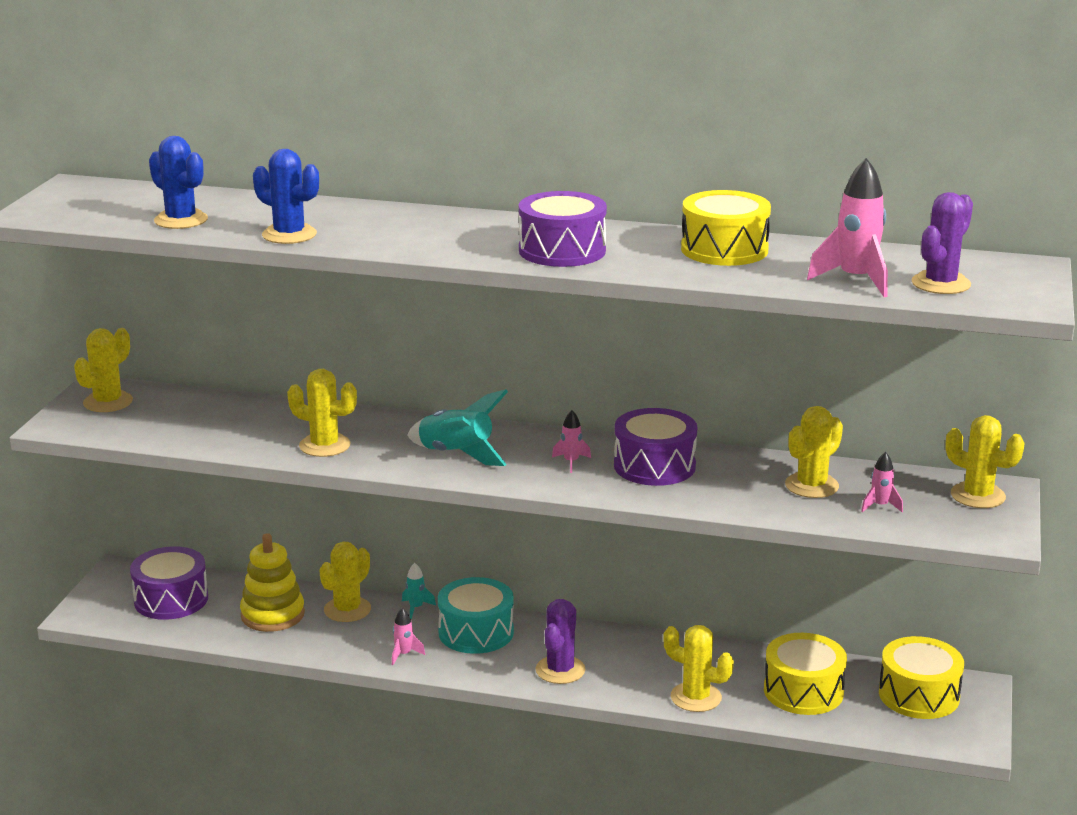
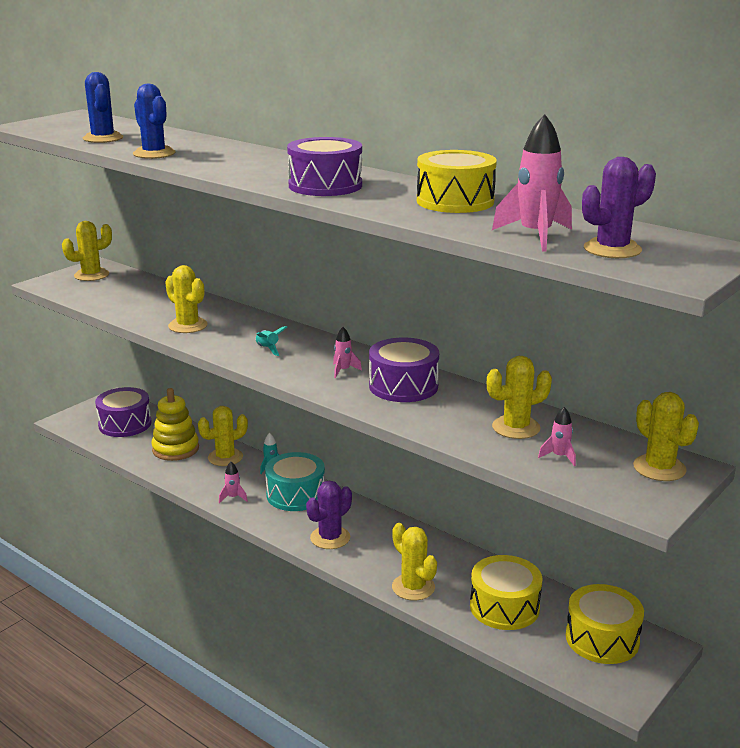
camera: 25 degrees right, 0 degrees up
turquoise rocket [407,389,508,466] -> turquoise rocket [255,326,287,356], size x0.51

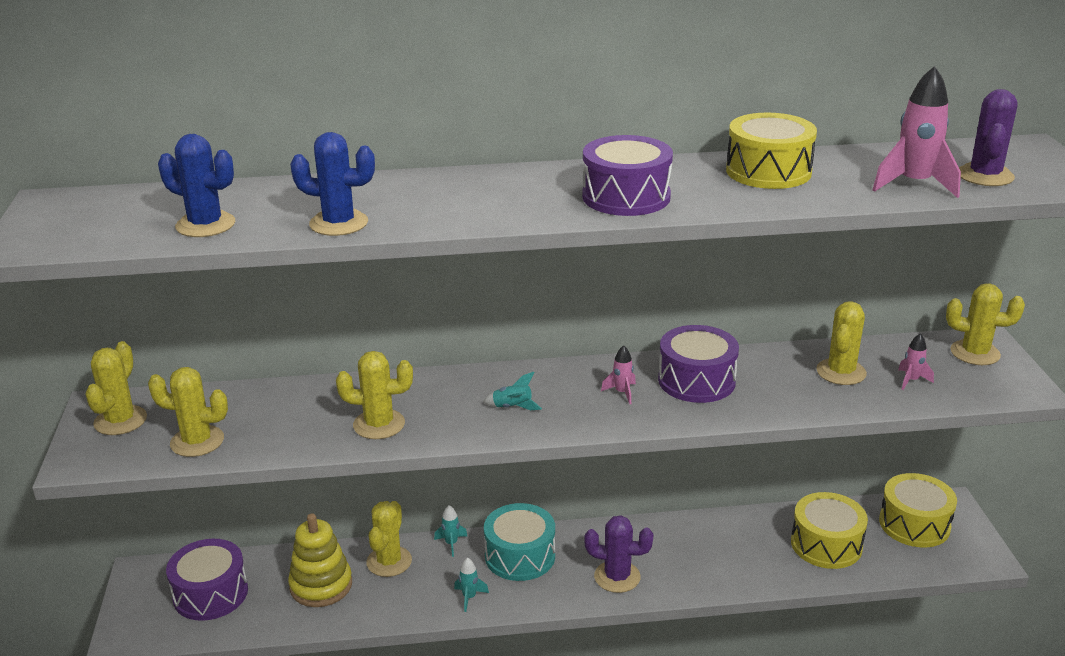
camera: 45 degrees left, 5 degrees up
pink rocket [219,462,248,503] -> turquoise rocket [454,558,489,612]
purple cactus [306,481,352,549] -> purple cactus turned 75 degrees counterclockwise [584,515,654,593]
yellow cactus [392,523,437,601] -> yellow cactus moved to [148,367,228,457]

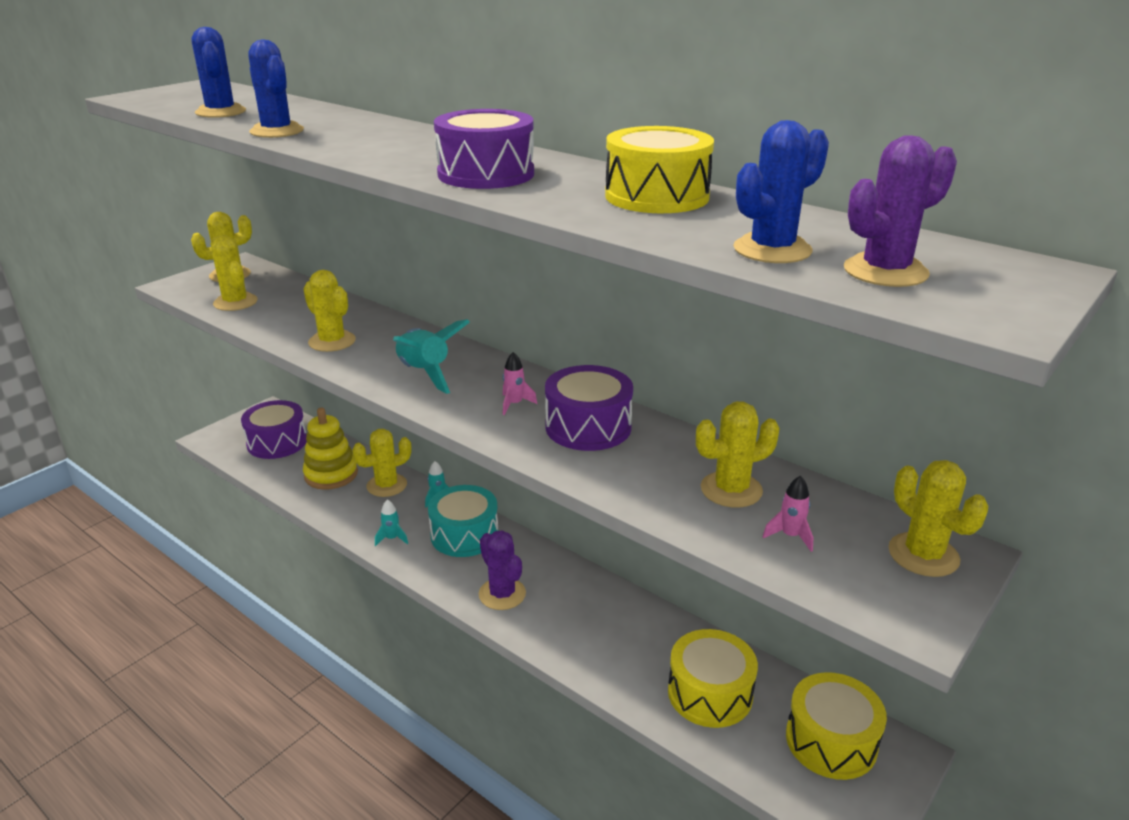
camera: 45 degrees right, 0 degrees up
turquoise rocket [483,372,542,410] -> turquoise rocket [393,319,470,394], size x1.96
pink rocket [872,66,961,198] -> blue cactus [733,120,829,263]

